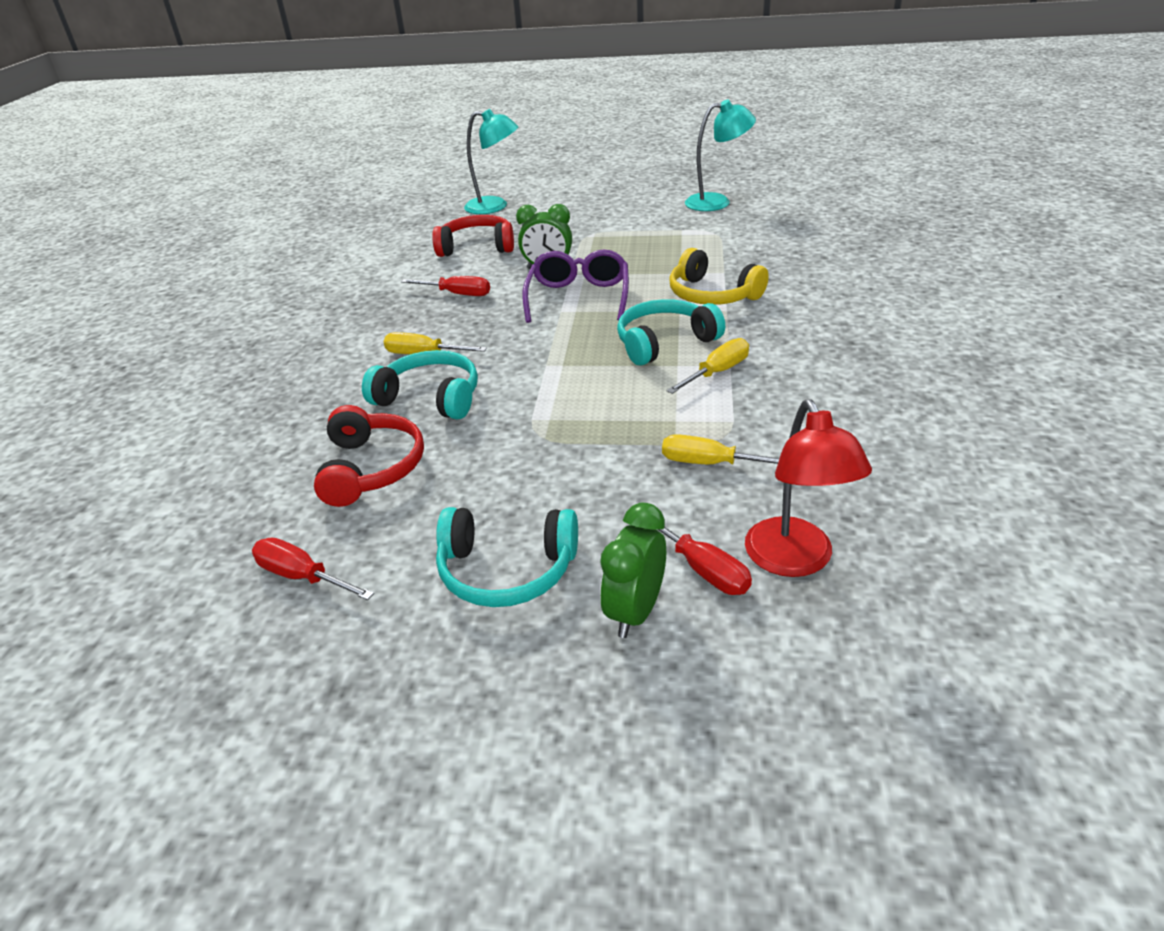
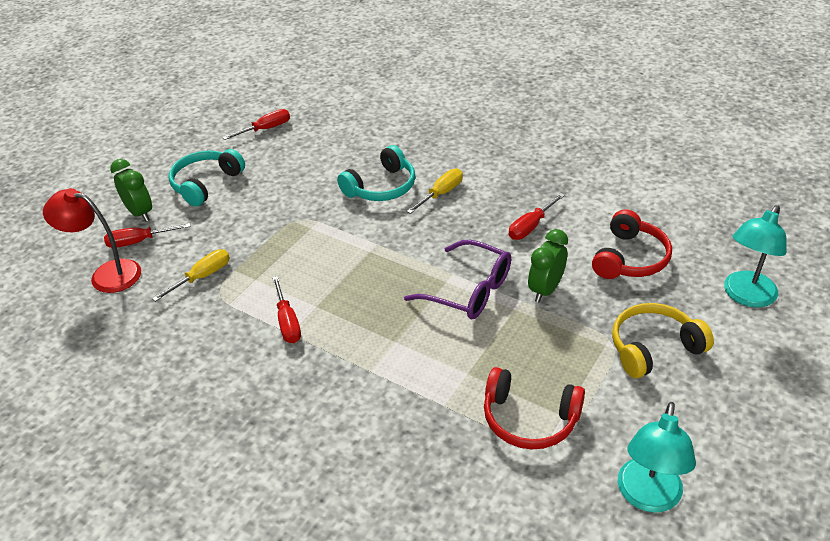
camera: 115 degrees right, 5 degrees up
red headphones [314,405,424,507] -> red headphones moved to [484,367,585,449]
turquoise headphones [617,299,725,366] -> none
yellow screwdriver [666,338,749,394] -> red screwdriver [272,276,301,343]
yellow headphones [669,248,769,305] -> yellow headphones moved to [612,303,714,378]

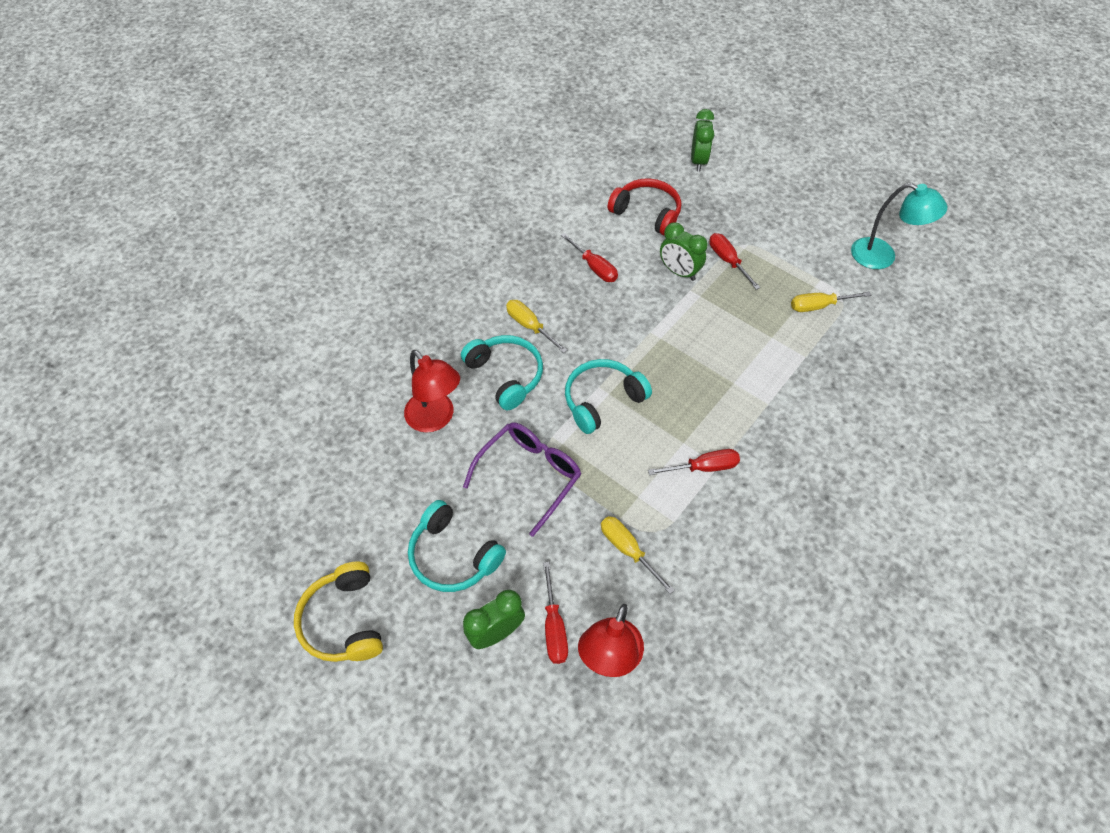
camera: 85 degrees left, 15 degrees up
red screwdriver [222,109,290,140] -> red screwdriver moved to [709,233,760,290]
purple glasses [404,240,511,319] -> purple glasses moved to [463,422,581,537]
red headphones [484,367,585,449] -> yellow screwdriver [791,292,871,312]
yellow headphones [612,303,714,378] -> yellow headphones moved to [294,562,383,662]
turquoise lamp [724,205,787,307] -> green clock [691,109,714,172]
none -> red lamp [404,350,460,432]
none -> turquoise headphones [565,359,652,434]

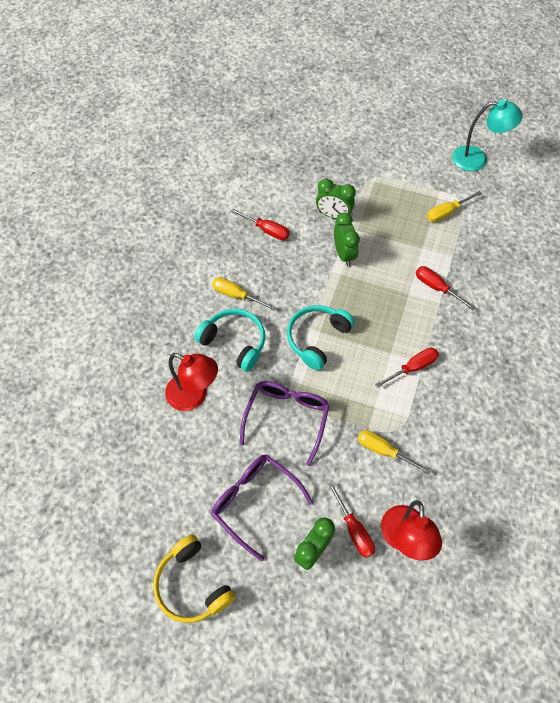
camera: 20 degrees left, 5 degrees up
turquoise headphones [408,500,506,592] -> purple glasses [211,454,313,561]
red headphones [607,178,681,236] -> none
green clock [691,109,714,172] -> green clock moved to [334,213,360,266]
red screwdriver [709,233,760,290] -> red screwdriver moved to [416,266,476,310]

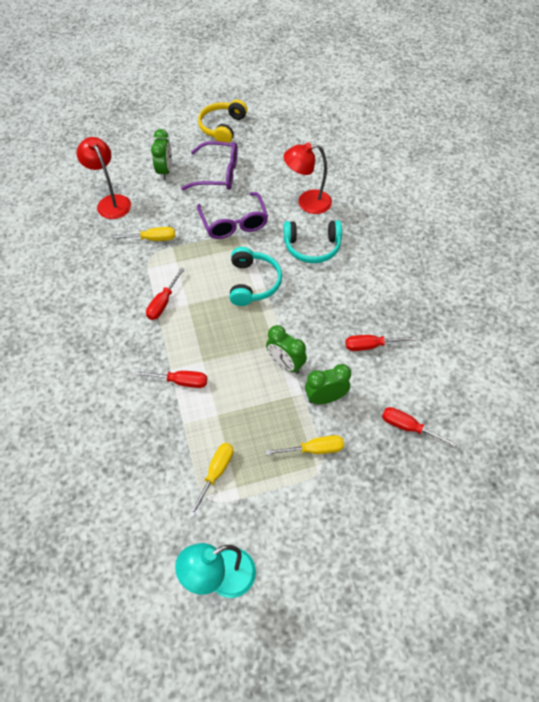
camera: 145 degrees right, 5 degrees down
yellow headphones [153,534,235,623] -> yellow headphones turned 90 degrees counterclockwise [198,100,247,143]
yellow screwdriver [212,277,276,310] -> yellow screwdriver moved to [265,435,344,455]
red screwdriver [328,482,375,558] -> red screwdriver moved to [382,407,458,447]

